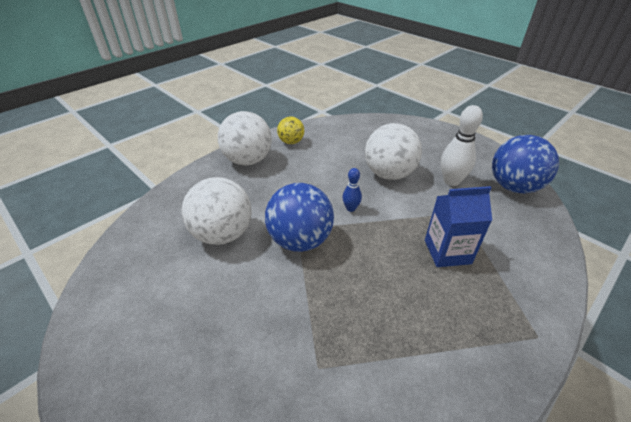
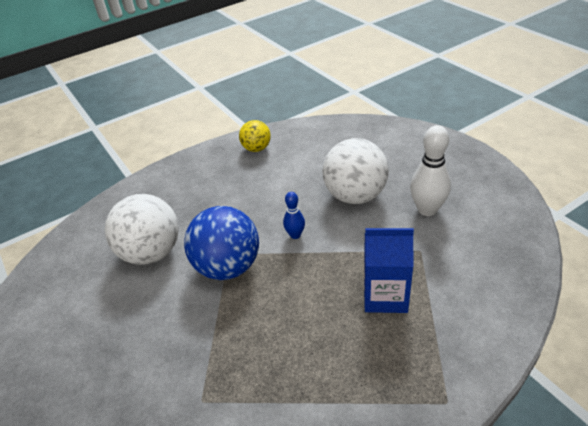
camera: 15 degrees right, 0 degrees up
white ball [218,111,272,165] -> none
blue ball [492,135,559,194] -> none

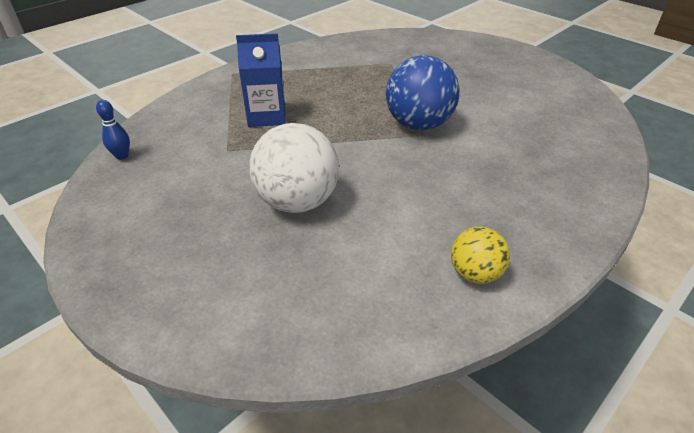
camera: 165 degrees right, 0 degrees up
white ball [105,194,179,265] -> none
blue bowling pin [283,192,305,239] -> blue bowling pin moved to [96,100,130,160]
white bowling pin [410,125,451,216] -> none

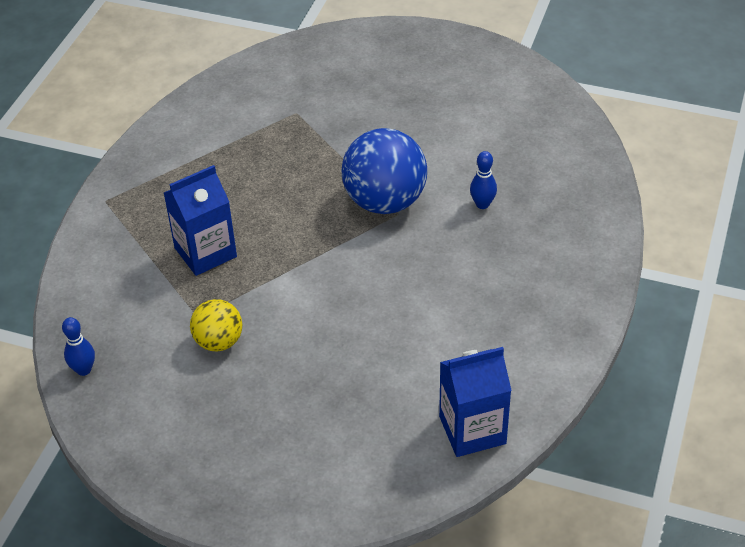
camera: 25 degrees left, 5 degrees up
white ball [249,123,339,213] -> none
yellow ball [451,227,510,284] -> yellow ball moved to [190,299,242,351]
none -> blue carton [439,347,512,457]
none -> blue bowling pin [470,151,497,209]

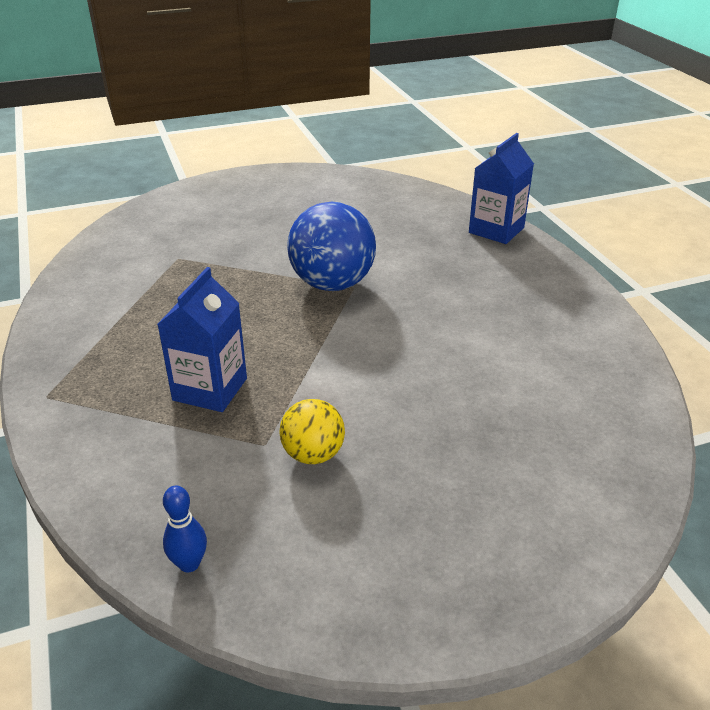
camera: 40 degrees left, 10 degrees down
blue carton [439,347,512,457] -> blue carton moved to [469,133,534,244]
blue bowling pin [470,151,497,209] -> none

